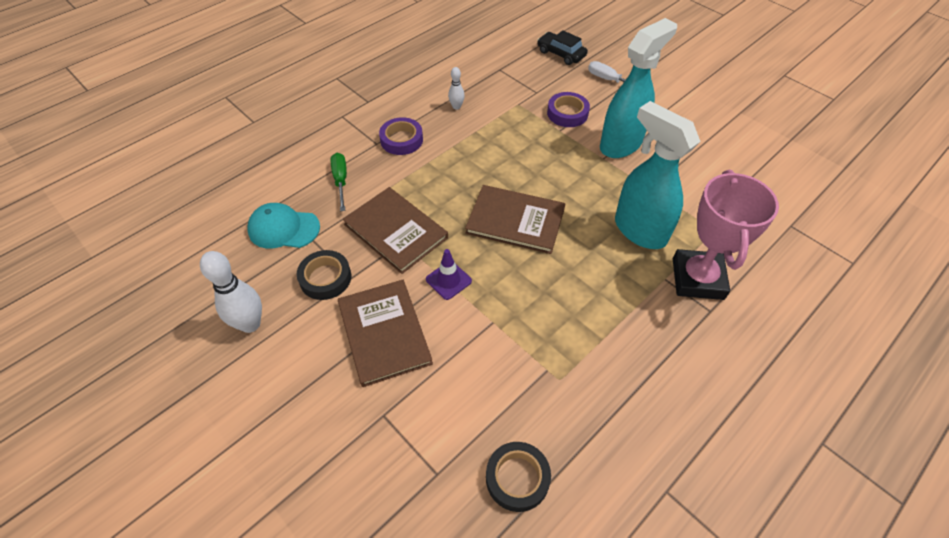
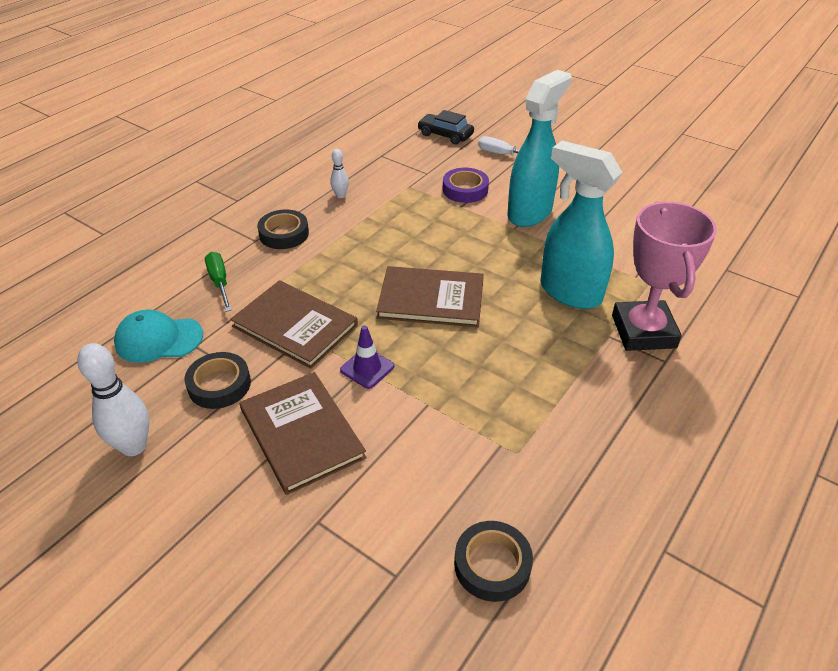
camera: 10 degrees left, 10 degrees down
purple tape [379,117,423,155] -> black tape [257,209,309,249]

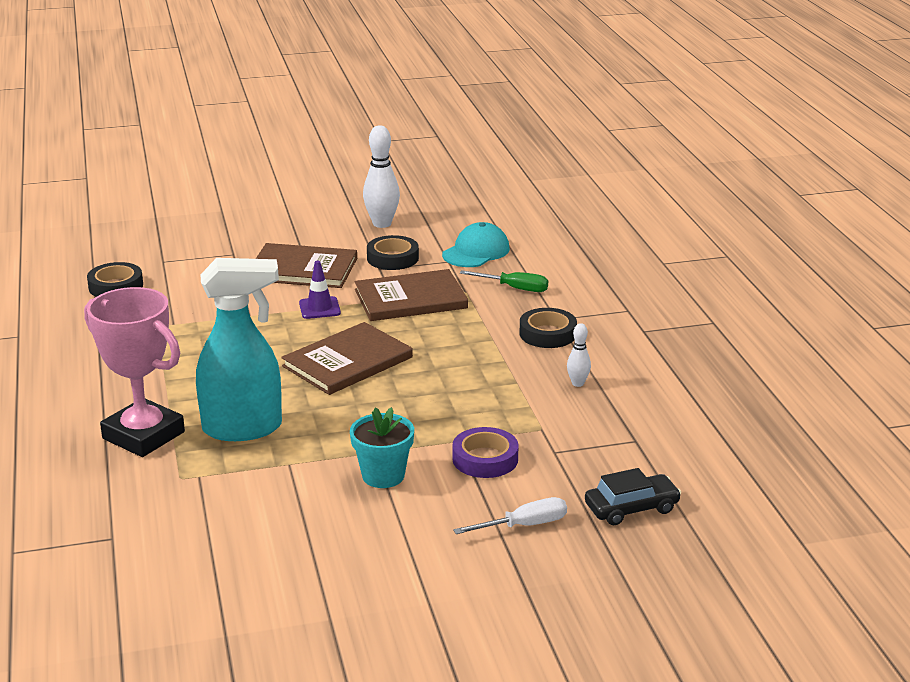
camera: 130 degrees right, 15 degrees down
turquoise spray bottle [508,70,572,227] -> turquoise flower pot [350,407,414,488]

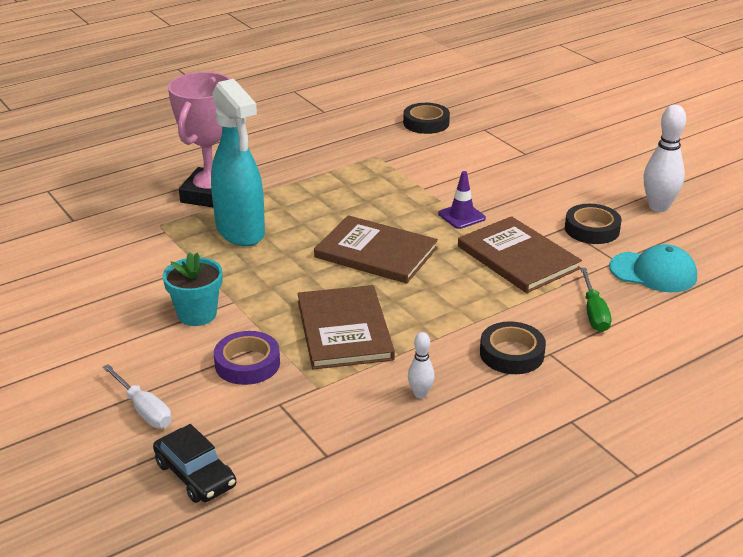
camera: 70 degrees right, 5 degrees up
brown book [256,243,357,288] -> brown book moved to [298,285,395,370]

